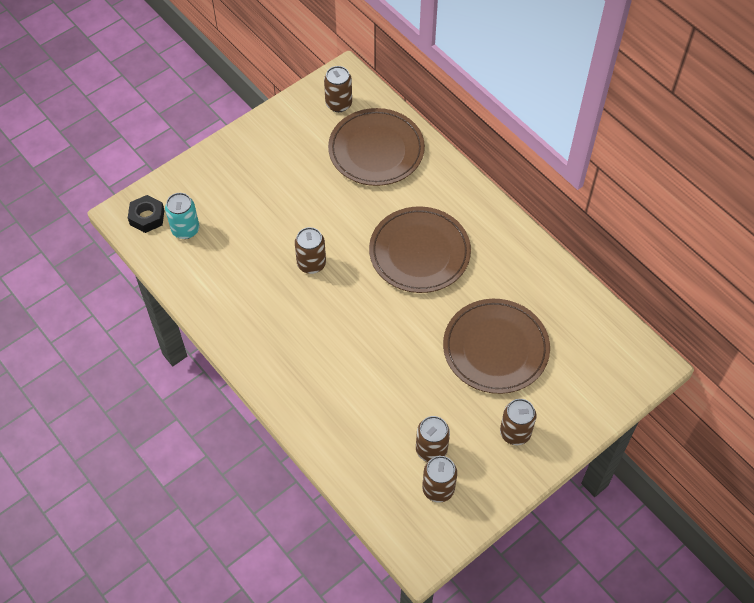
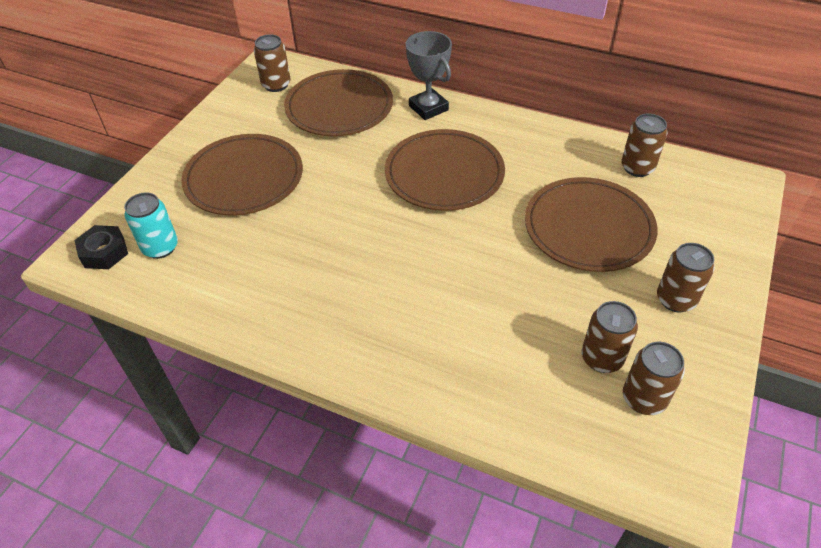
camera: 25 degrees left, 10 degrees down
brown can [295,227,326,274] -> brown can moved to [621,113,668,177]
none -> brown plate [181,134,303,215]
none -> grey trophy [406,31,452,120]

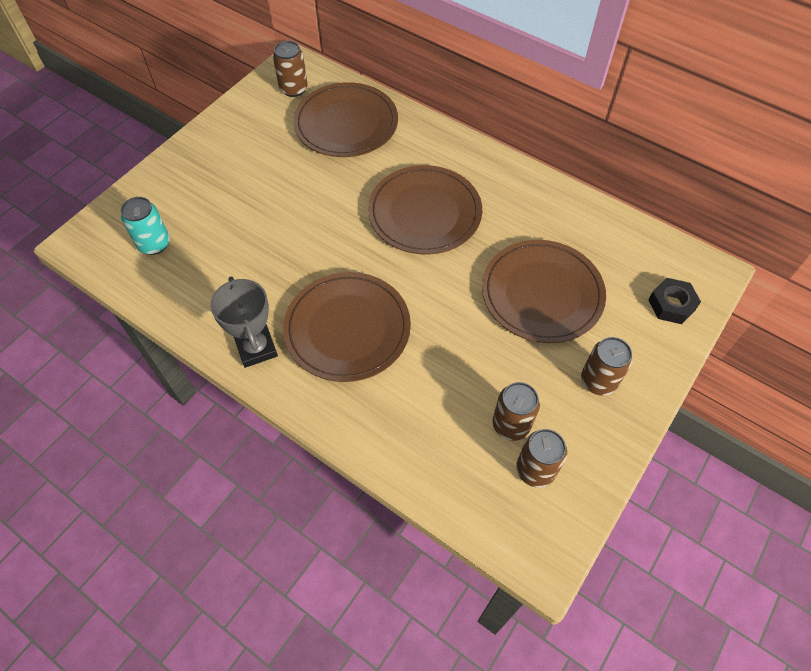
camera: 10 degrees right, 10 degrees up
black nut [74,225,128,269] -> black nut moved to [648,278,701,324]
brown plate [181,134,303,215] -> brown plate moved to [283,272,411,382]
grey trophy [406,31,452,120] -> grey trophy moved to [210,277,278,368]
brown can [621,113,668,177] -> none

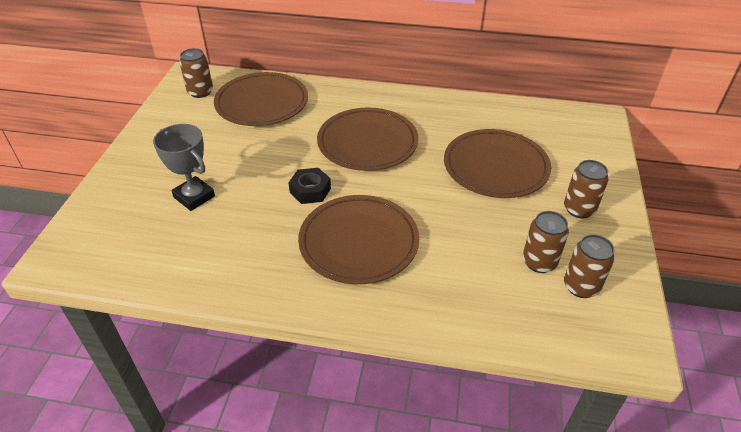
camera: 25 degrees left, 15 degrees down
turquoise can [121,197,170,255] -> none
grey trophy [210,277,278,368] -> grey trophy moved to [153,124,215,211]
black nut [648,278,701,324] -> black nut moved to [288,168,331,204]

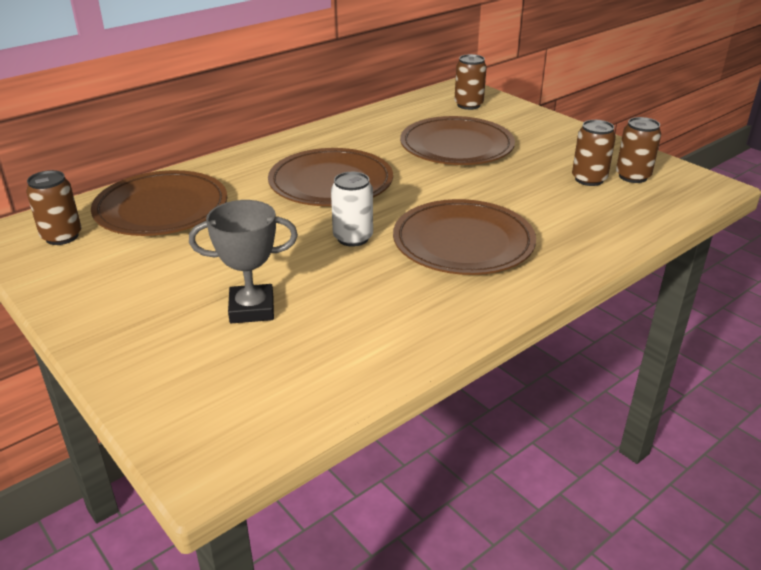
camera: 50 degrees left, 10 degrees down
black nut [288,168,331,204] -> white can [331,172,373,247]
brown can [564,160,609,218] -> brown can moved to [454,54,487,110]

